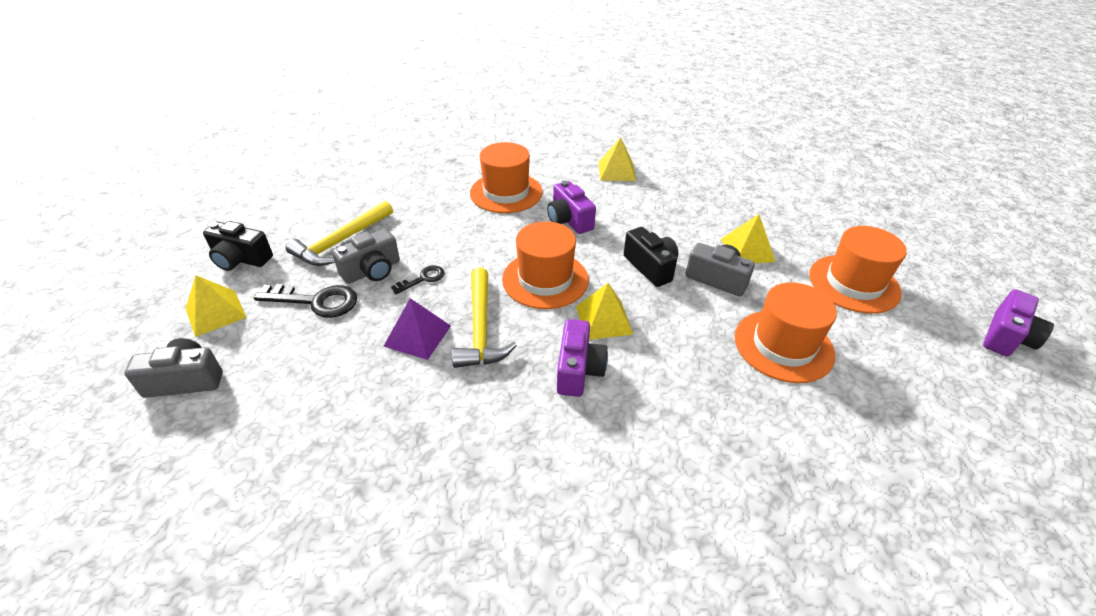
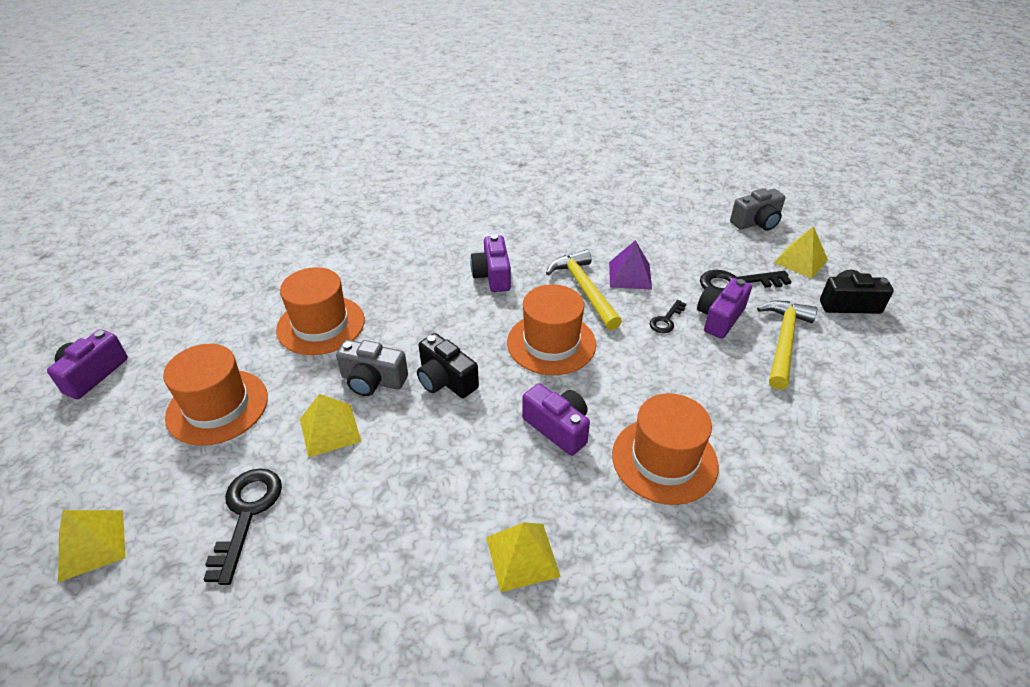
camera: 165 degrees right, 0 degrees up
grey camera [332,229,400,284] -> purple camera [697,278,752,339]
yellow pyramid [576,283,634,340] -> yellow pyramid moved to [58,510,126,582]
none -> black key [203,468,282,585]

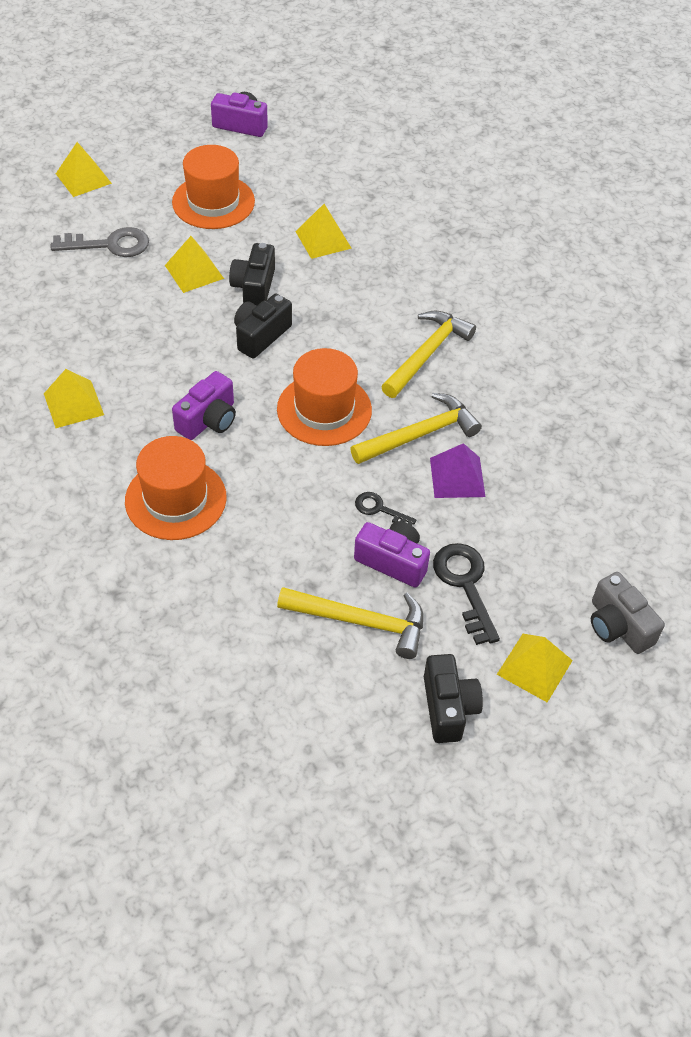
camera: 80 degrees right, 10 degrees up
black key [203,468,282,585] -> grey key [51,227,149,257]
orange hat [276,267,365,355] -> yellow pyramid [295,204,352,259]
grey camera [336,340,408,396] -> black camera [229,243,275,305]
purple camera [470,235,511,292] -> yellow hammer [381,310,476,398]

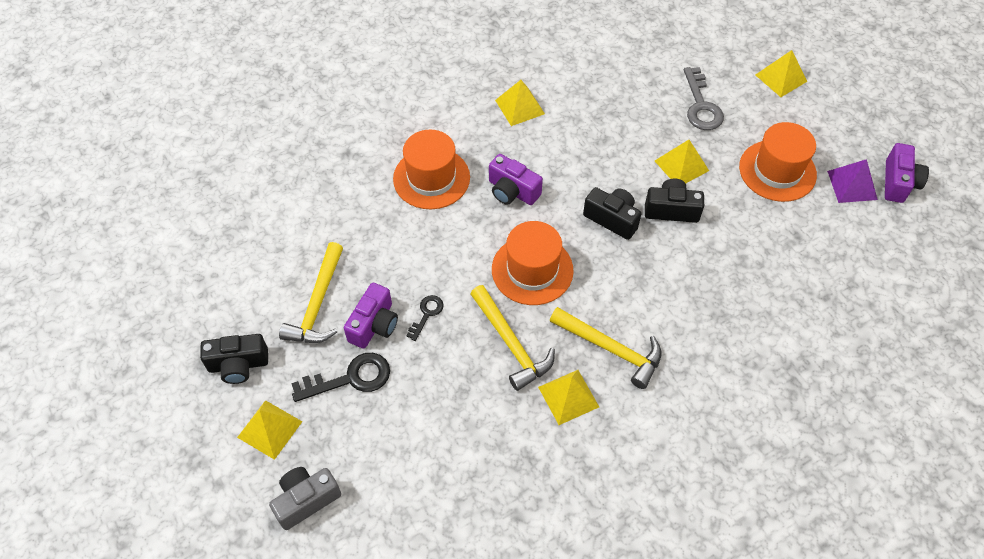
camera: 90 degrees right, 5 degrees up
yellow pyramid [295,204,352,259] -> yellow pyramid moved to [538,370,599,425]
purple pyramid [430,443,486,498] -> purple pyramid moved to [827,159,878,203]

